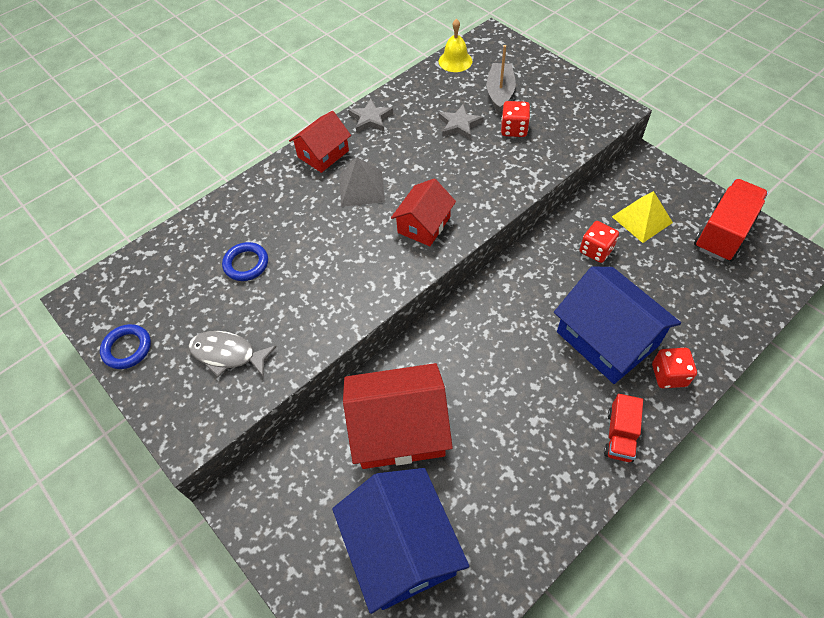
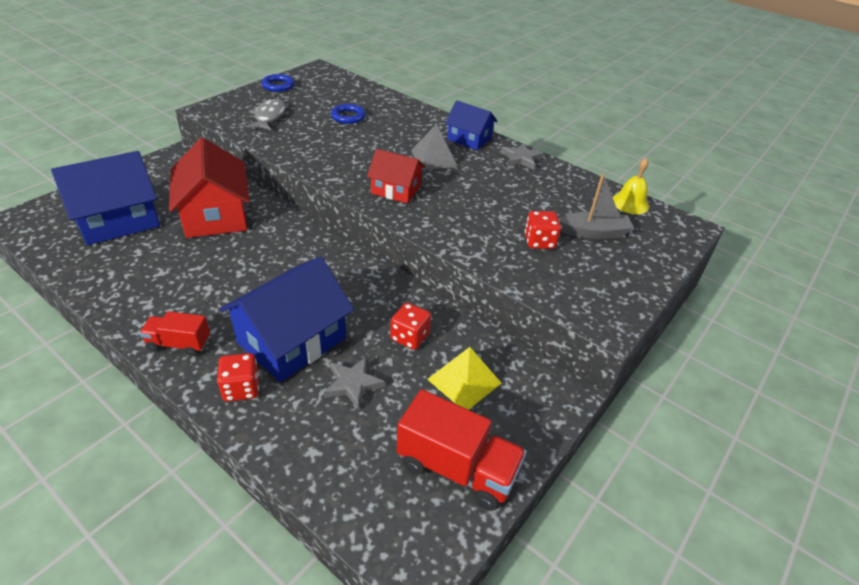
camera: 75 degrees right, 15 degrees down
red house [289,111,351,173] -> blue house [445,100,497,150]
grey star [438,104,483,140] -> grey star moved to [324,357,385,410]

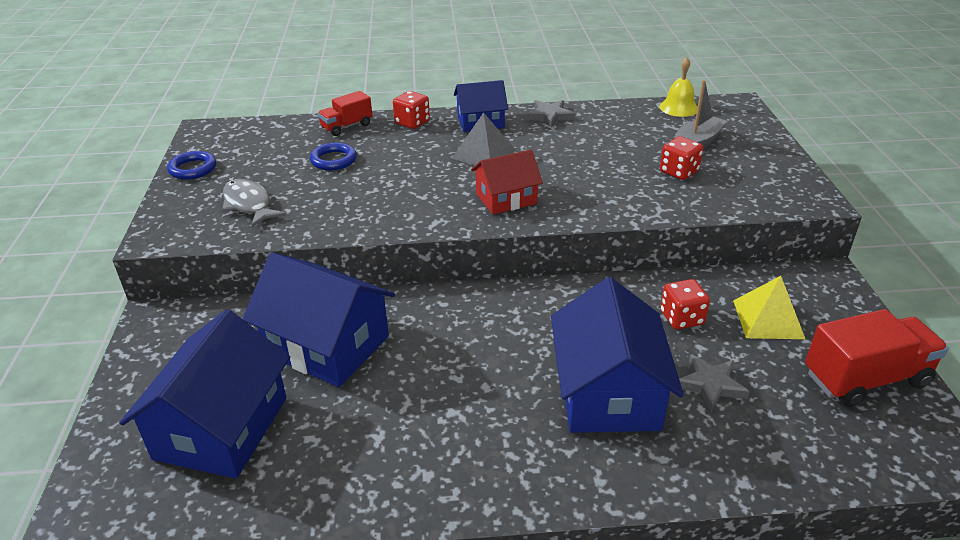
camera: 40 degrees left, 5 degrees down
red truck [139,311,210,356] -> red truck moved to [318,91,372,136]
red house [169,138,250,238] -> blue house [242,253,395,387]
red dice [217,353,259,402] -> red dice moved to [393,91,430,129]

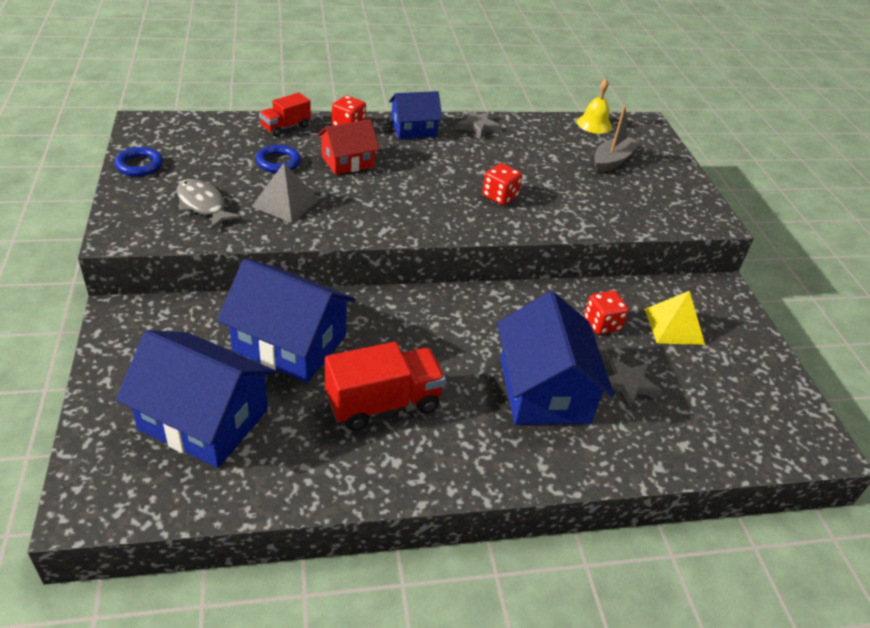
camera: 10 degrees left, 5 degrees up
blue house [120,309,290,479] -> blue house turned 75 degrees counterclockwise [116,330,276,468]
grey pyramid [452,112,516,165] -> grey pyramid moved to [251,163,320,223]
red house [471,149,543,214] -> red house moved to [317,119,380,175]
red dice [660,136,703,180] -> red dice moved to [482,163,522,205]
red truck [805,309,949,407] -> red truck moved to [325,342,446,431]

